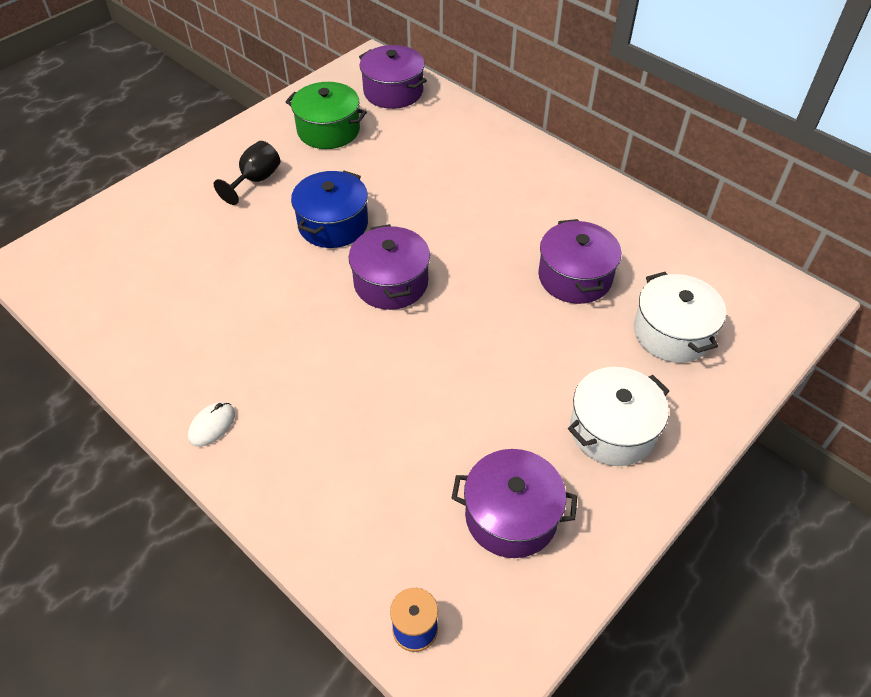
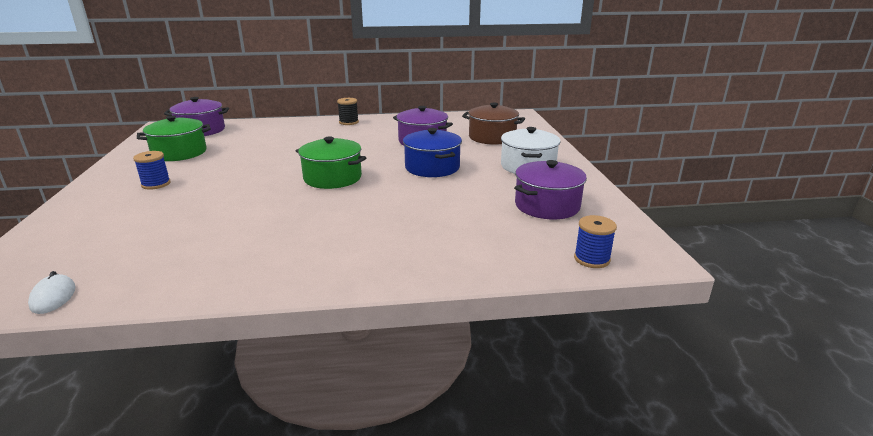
camera: 50 degrees left, 25 degrees down
white mouse [188,402,235,447] -> white mouse moved to [28,271,75,314]
black goblet [214,141,280,205] -> blue spool [133,151,171,189]
blue pot [291,171,368,248] -> blue pot moved to [403,128,462,177]
purple pot [349,224,430,310] -> green pot [296,137,366,189]
white pot [634,272,726,363] -> brown pot [462,103,525,145]
none -> black spool [337,98,359,125]

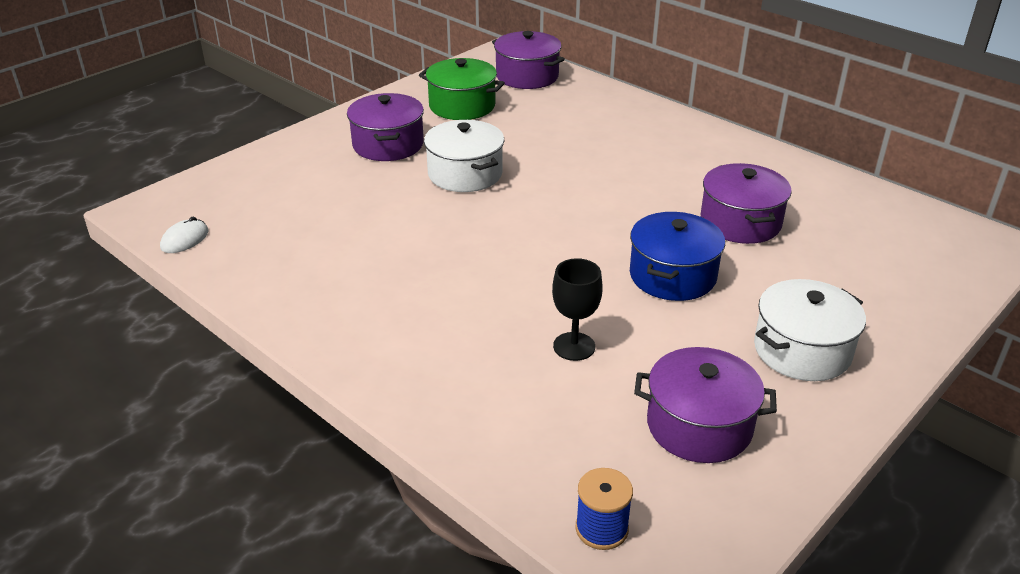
camera: 50 degrees right, 10 degrees up
blue spool [133,151,171,189] -> purple pot [347,93,424,161]
green pot [296,137,366,189] -> none
black spool [337,98,359,125] -> none
brown pot [462,103,525,145] -> none
none -> white pot [424,120,504,192]
none -> black goblet [552,258,603,361]

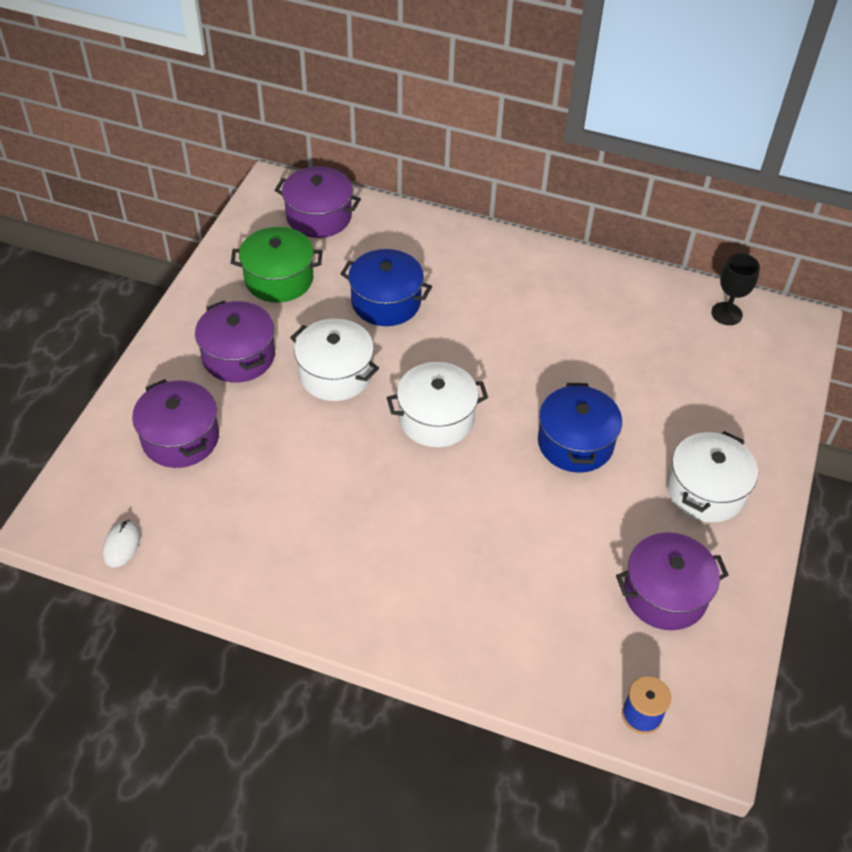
camera: 25 degrees left, 15 degrees up
black goblet [552,258,603,361] -> black goblet moved to [711,253,760,325]
purple pot [701,163,792,244] -> purple pot moved to [132,379,219,468]
none -> blue pot [340,249,432,326]
none -> white pot [387,362,488,447]

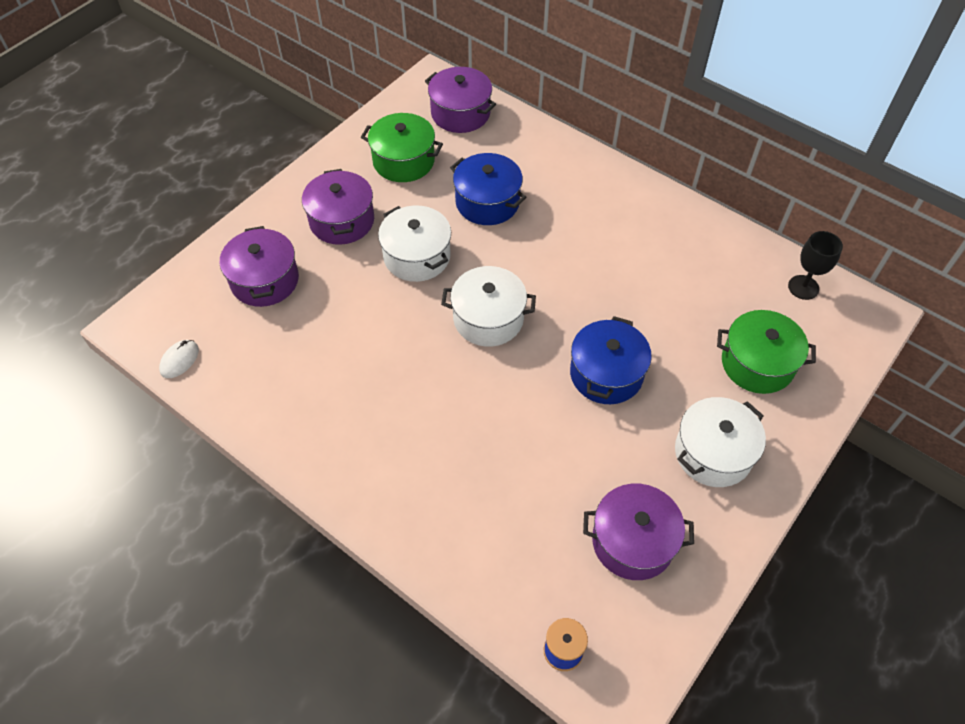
camera: 20 degrees right, 5 degrees up
none -> green pot [717,310,816,394]

